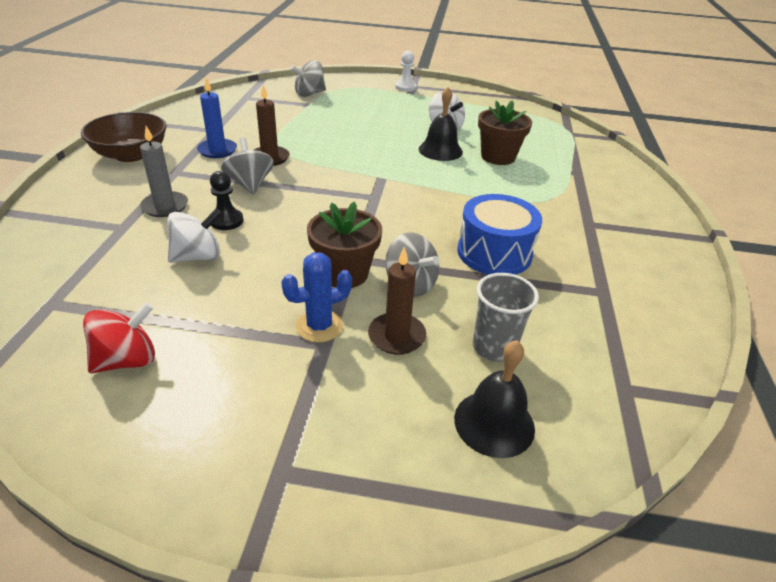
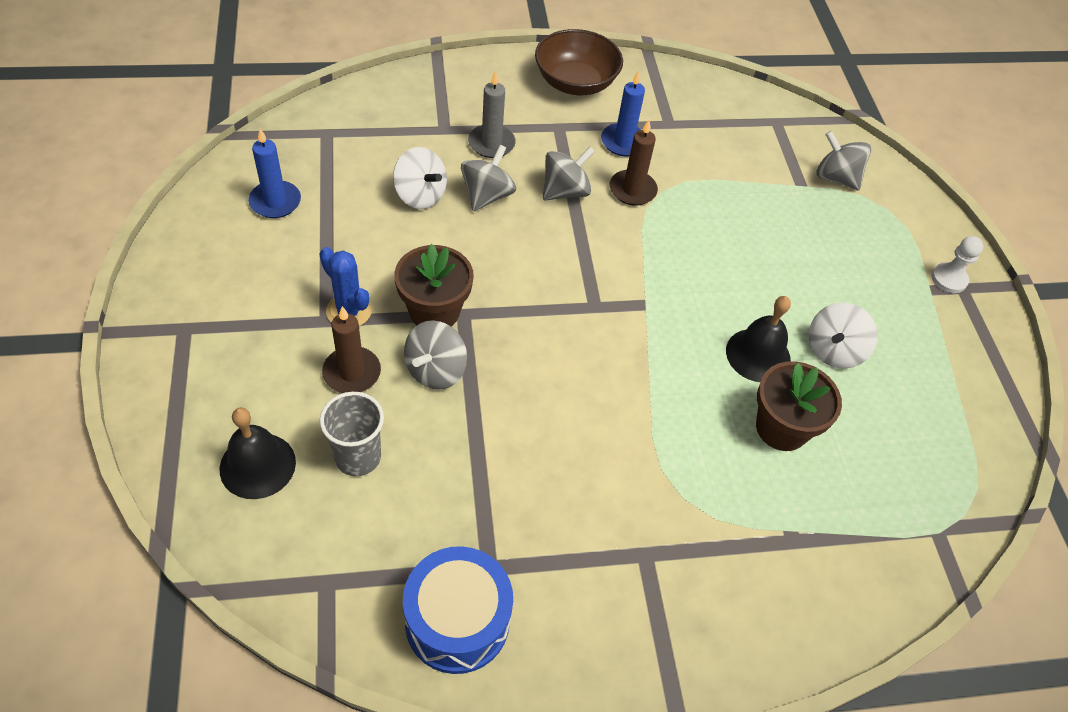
camera: 70 degrees right, 15 degrees up
red spinning top [83,302,155,373] -> blue candle [248,128,301,218]
black pawn [210,171,243,230] -> grey spinning top [461,145,516,211]
blue drum [457,194,542,275] -> blue drum moved to [403,546,513,674]

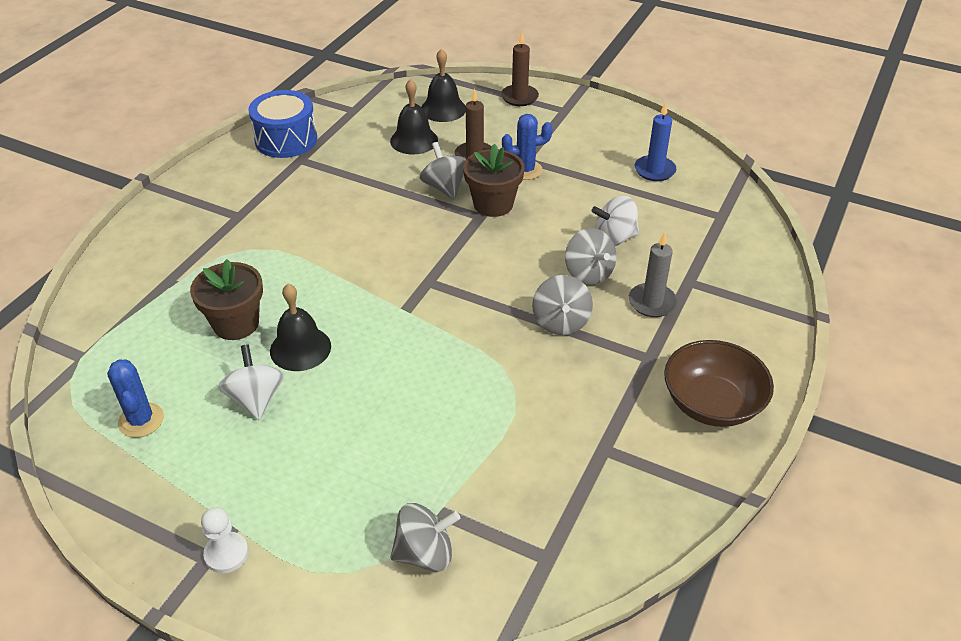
camera: 130 degrees right, 10 degrees down
grey cup [320,392,384,476] -> black bell [390,79,438,155]
blue candle [601,70,645,157] -> none
brown candle [610,120,658,206] -> brown candle moved to [501,33,539,106]
none -> blue cactus [107,359,164,438]

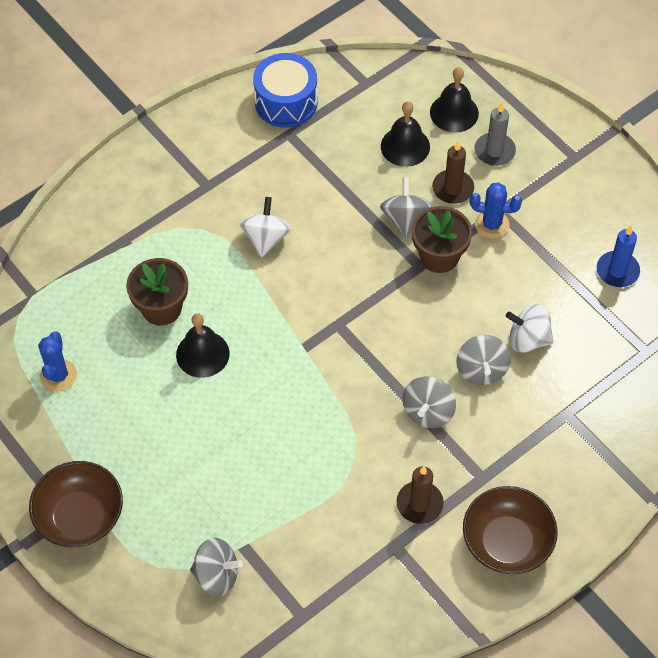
camera: 25 degrees right, 15 degrees up
white pawn [201,507,249,573] -> brown bowl [29,461,123,547]
white spinning top [218,344,284,420] -> white spinning top moved to [240,197,291,257]
brown candle [501,33,539,106] -> brown candle moved to [396,466,444,524]
grey candle [629,232,677,317] -> grey candle moved to [475,103,516,166]

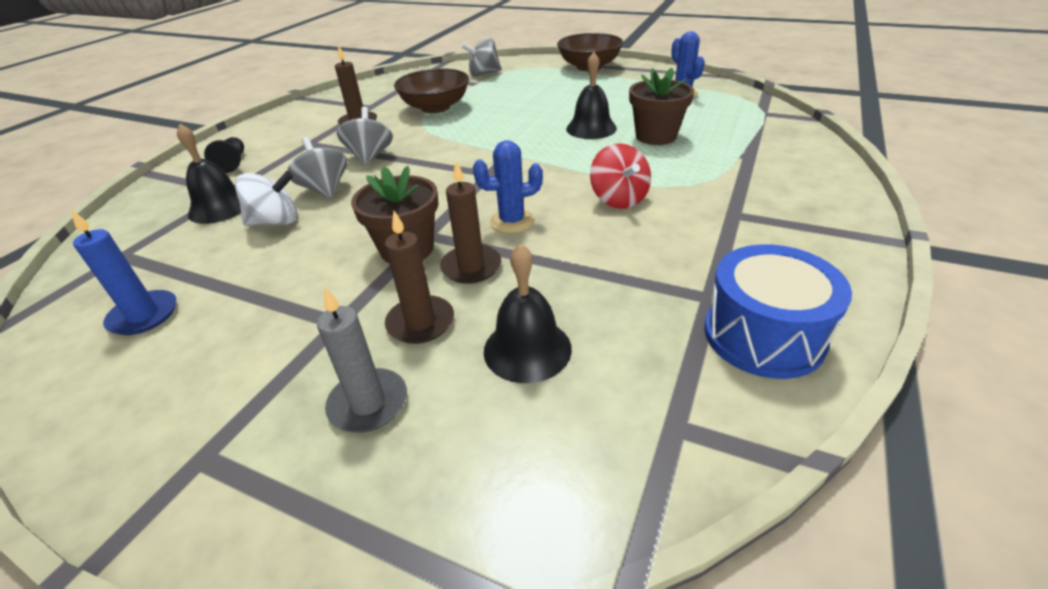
camera: 155 degrees right, 20 degrees down
white spinning top [240,197,291,257] -> red spinning top [590,143,651,209]
grey spinning top [380,177,432,238] -> brown candle [440,161,501,284]
black bell [430,67,479,133] -> black bell moved to [177,124,241,224]
brown bowl [463,486,558,574] -> brown bowl moved to [394,68,469,113]
blue cactus [470,182,522,239] -> blue cactus moved to [473,140,543,233]
none -> black pawn [204,137,244,173]

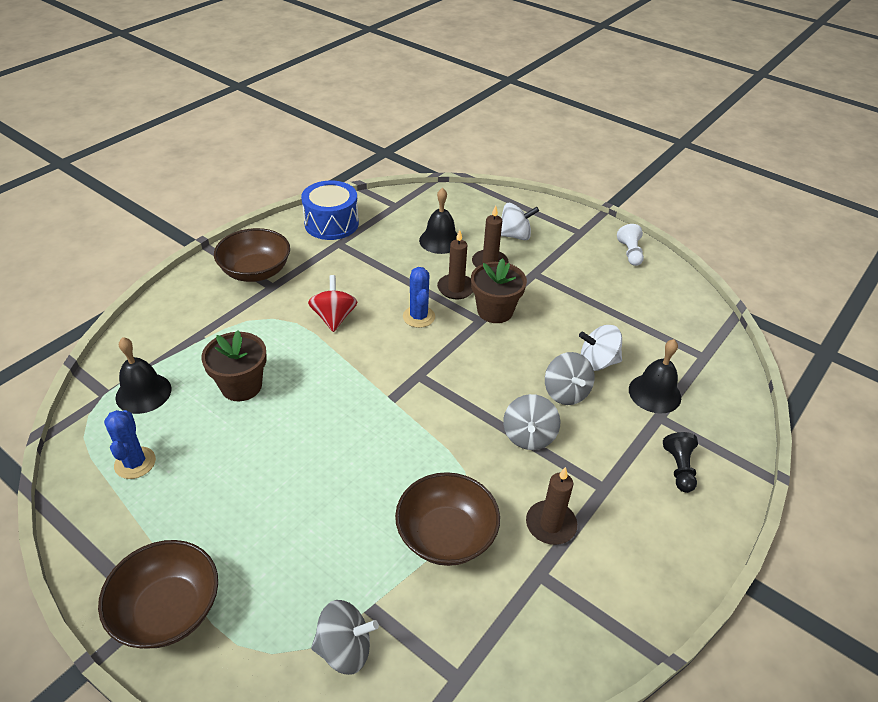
camera: 170 degrees left, 5 degrees up
blue candle [71,209,176,335] -> none
grey candle [317,286,407,432] -> white spinning top [501,203,539,240]
blue cactus [473,140,543,233] -> blue cactus turned 75 degrees clockwise [403,267,435,328]
black bell [566,52,617,139] -> black bell moved to [116,337,172,414]
none -> brown bowl [214,228,290,282]
none -> white pawn [617,224,644,266]

